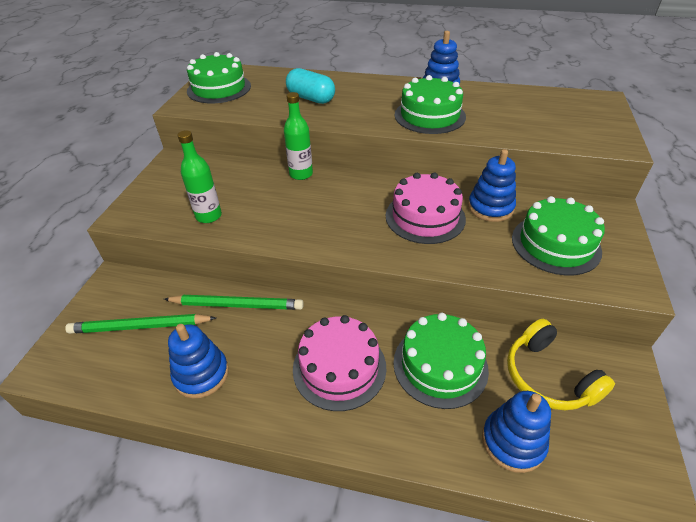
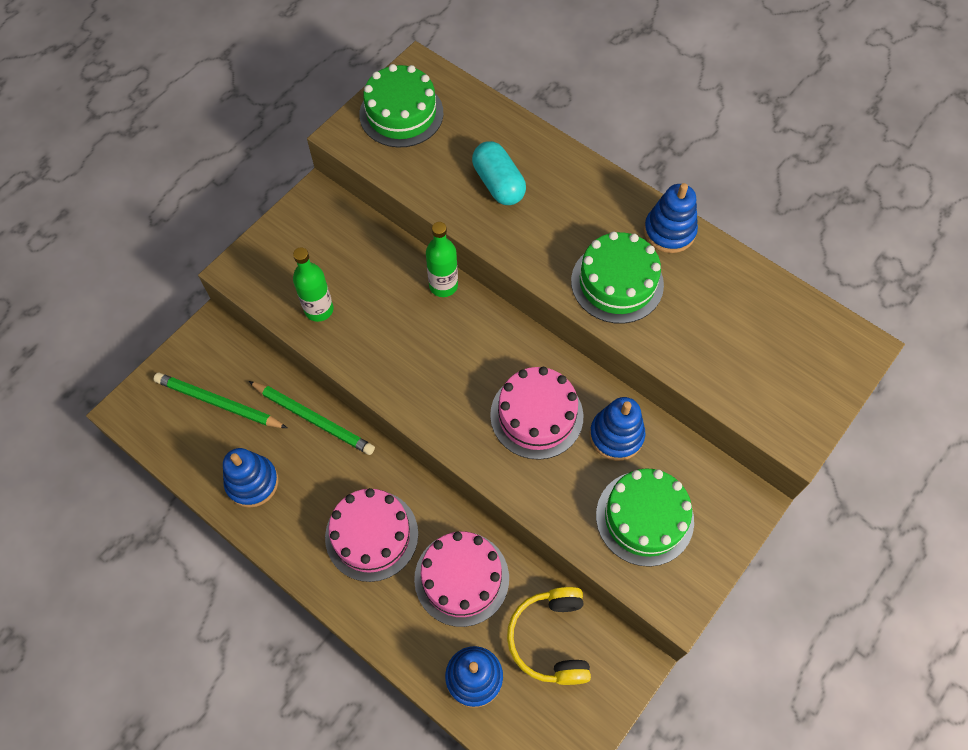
camera: 25 degrees right, 20 degrees up
green cake [393,313,489,409] -> pink cake [414,531,509,627]

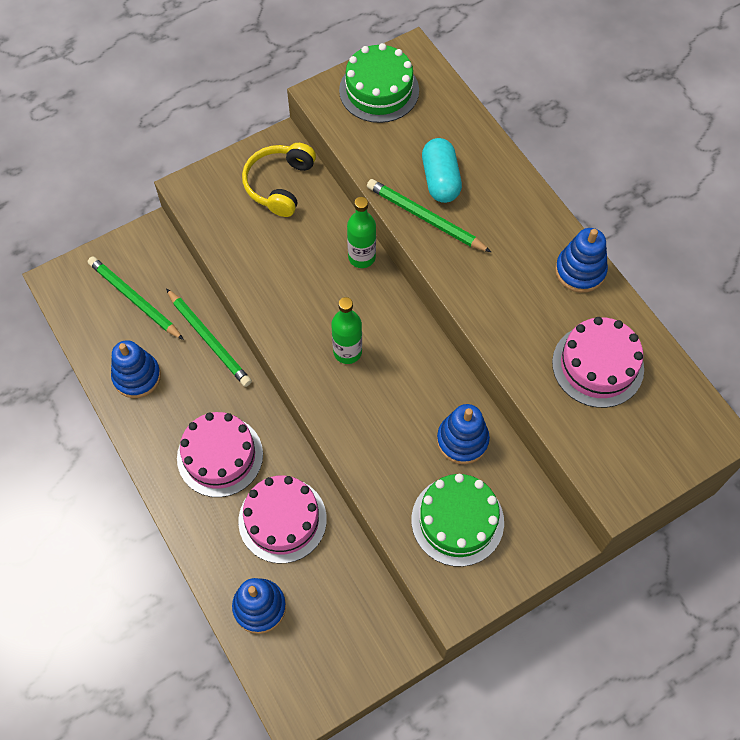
camera: 20 degrees right, 0 degrees up
green bottle [293,247,333,322] -> green bottle moved to [331,297,362,364]
pink cake [490,367,583,460] -> pink cake moved to [552,317,644,408]
yellow headphones [507,587,591,685] -> yellow headphones moved to [242,143,316,217]
green cake [571,232,664,324] -> none
none -> green pencil [367,179,491,252]

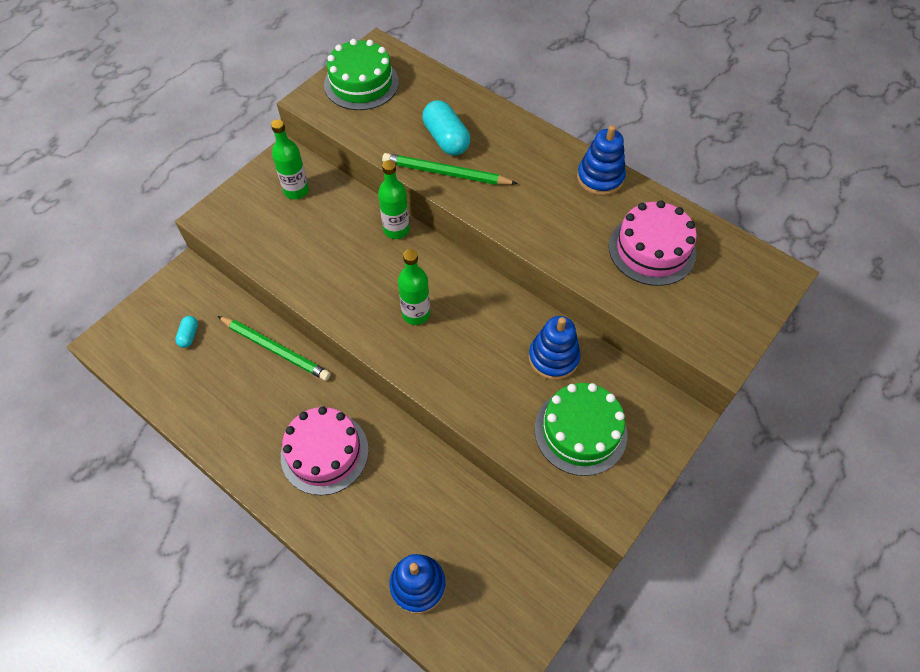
camera: 20 degrees left, 5 degrees down
green pencil [88,256,184,340] -> turquoise capsule [175,316,198,348]
blue stacking toy [111,340,161,398] -> none
pink cake [238,475,327,563] -> none
yellow headphones [242,143,316,217] -> green bottle [271,119,309,199]

